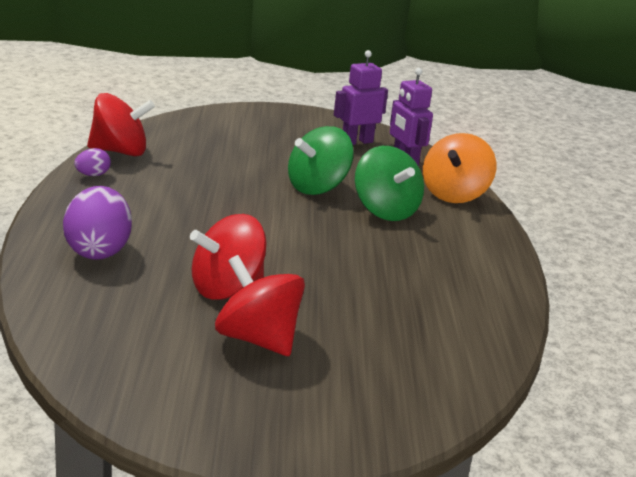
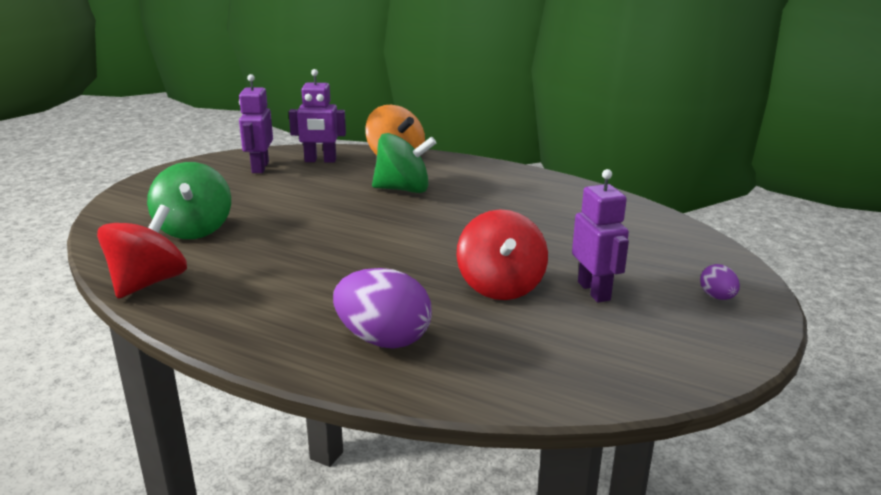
camera: 60 degrees left, 0 degrees up
purple egg [74,148,111,176] -> purple egg moved to [700,264,740,300]
red spinning top [215,255,305,356] -> purple robot [572,169,629,302]
green spinning top [288,126,354,195] -> green spinning top moved to [147,162,231,239]

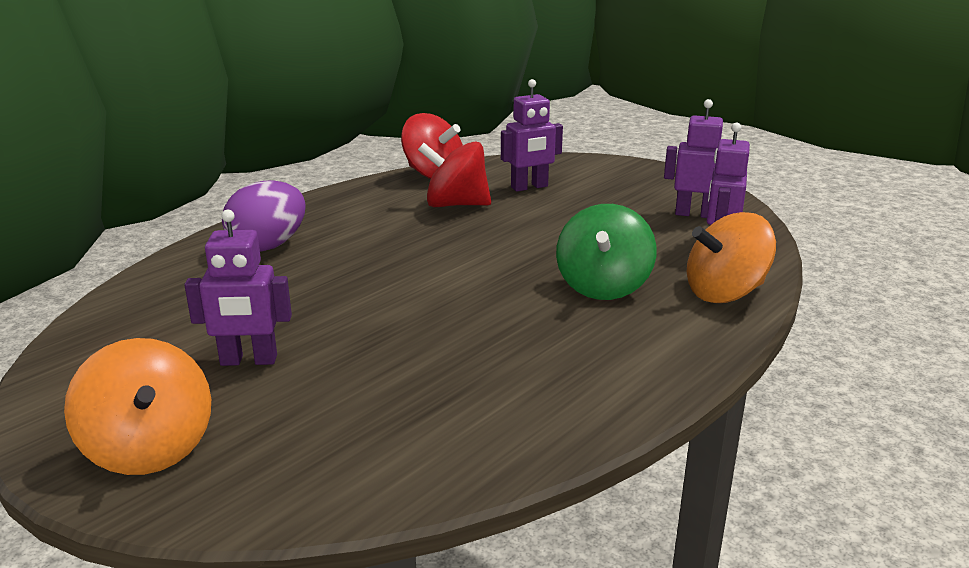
camera: 105 degrees right, 0 degrees up
green spinning top [147,162,231,239] -> purple robot [501,79,563,191]
red spinning top [457,209,548,300] -> red spinning top moved to [418,141,491,207]
purple egg [700,264,740,300] -> orange spinning top [64,338,211,475]

